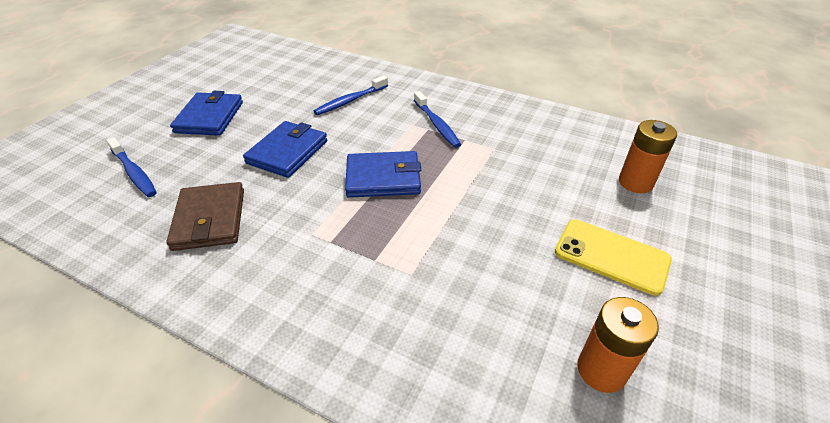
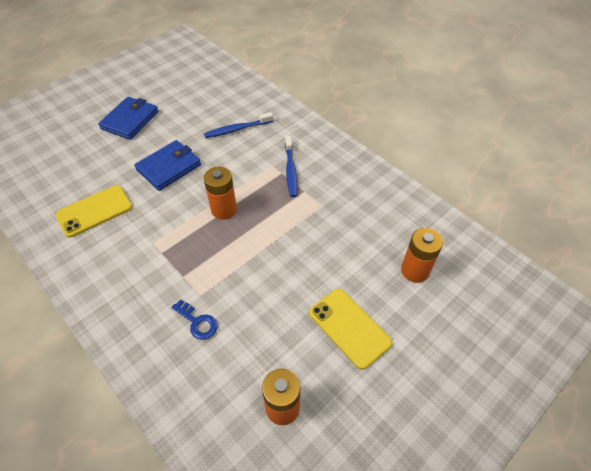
camera: 20 degrees right, 10 degrees up
blue toothbrush [106,137,157,197] -> none
brown wallet [166,182,244,251] -> yellow phone [55,185,132,238]
blue wallet [345,151,421,198] -> orange battery [204,167,237,220]
none -> blue key [171,299,218,340]

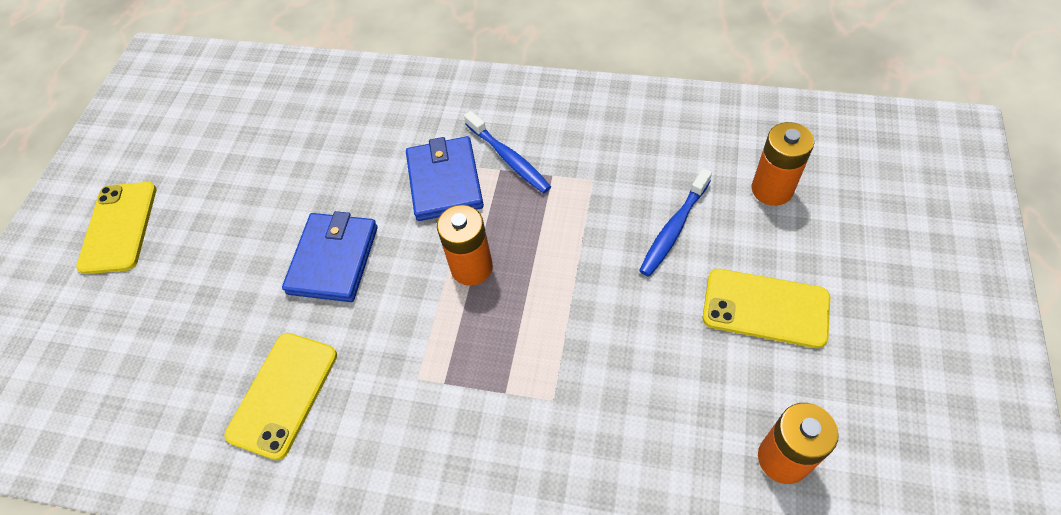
camera: 30 degrees left, 5 degrees up
blue wallet [98,97,158,140] -> blue wallet moved to [406,136,484,221]
blue key [171,299,218,340] -> none
blue toothbrush [204,112,273,138] -> blue toothbrush moved to [639,168,712,277]
none -> yellow phone [76,182,156,274]

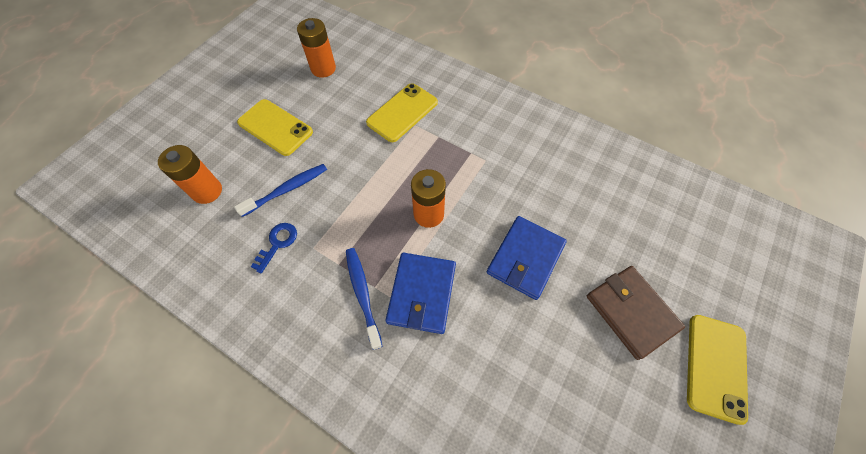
camera: 165 degrees left, 5 degrees up
yellow phone [225,333,337,460] -> yellow phone moved to [366,83,438,142]
none -> blue key [251,223,297,273]
none -> brown wallet [587,266,685,360]

